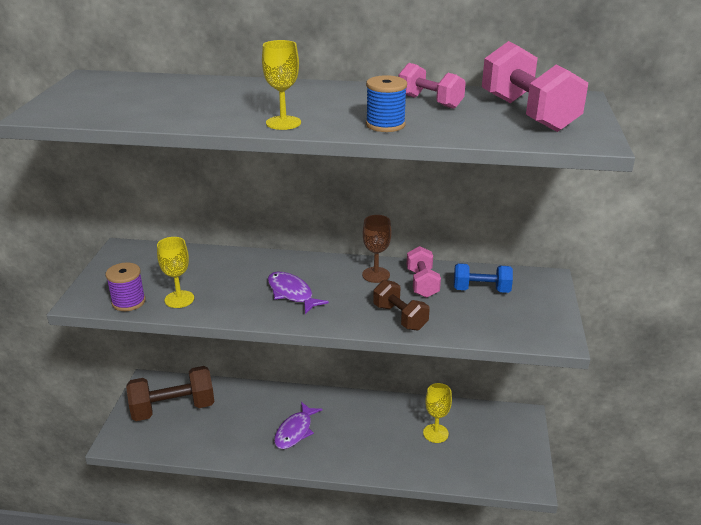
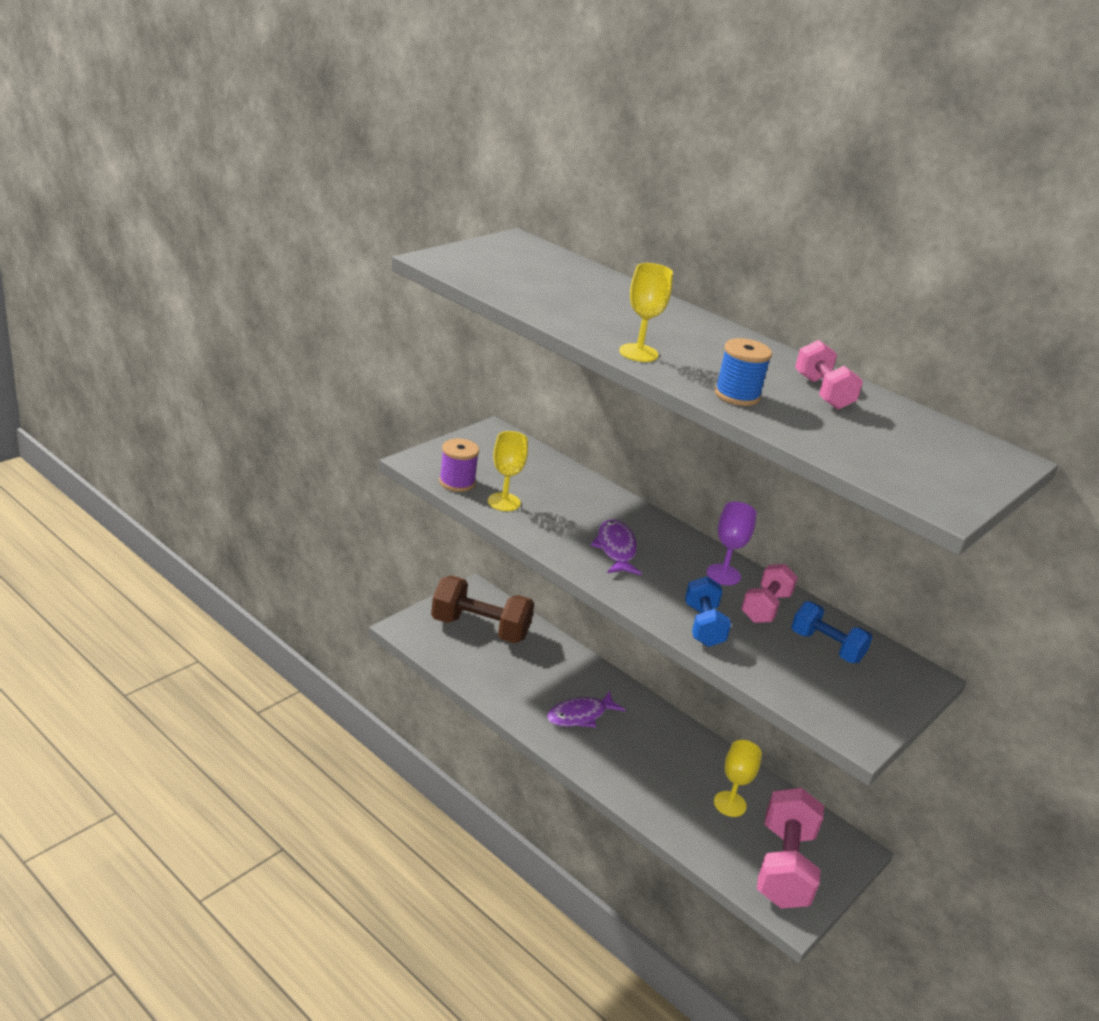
camera: 30 degrees right, 0 degrees up
brown goblet [362,215,392,283] -> purple goblet [707,502,757,585]
brown dumbbell [373,280,430,331] -> blue dumbbell [685,576,731,647]
pink dumbbell [482,41,588,132] -> pink dumbbell moved to [757,788,824,909]

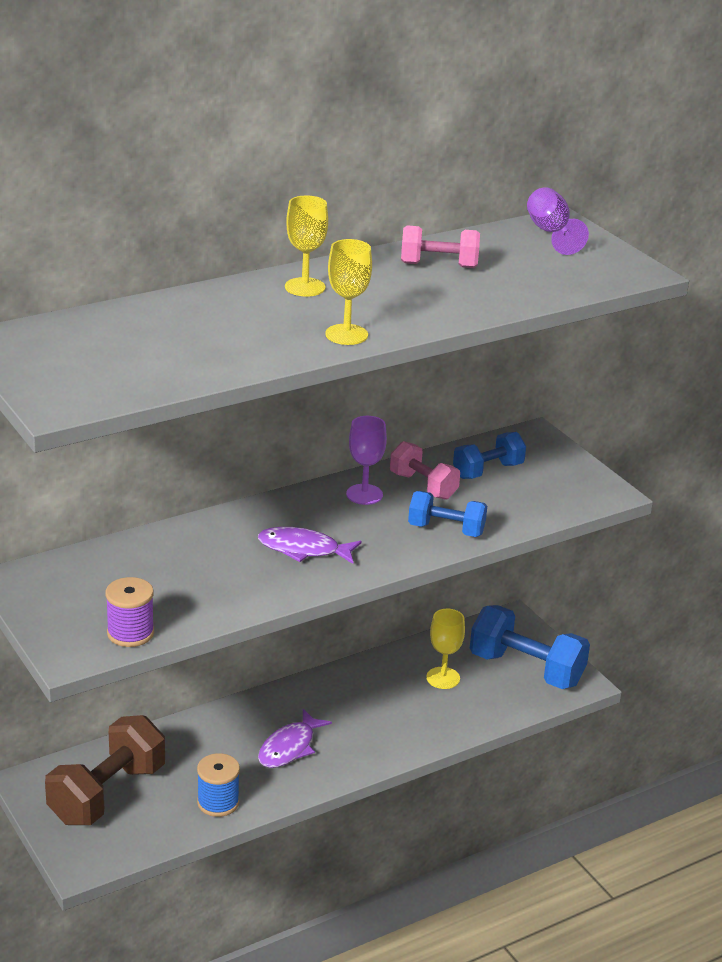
camera: 70 degrees left, 0 degrees up
yellow goblet [488,431,528,511] -> yellow goblet moved to [285,195,328,297]
purple fish [547,691,625,728] -> purple fish turned 45 degrees clockwise [258,709,332,768]
blue spool [715,338,772,406] -> blue spool moved to [197,753,240,817]
pink dumbbell [757,788,824,909] -> blue dumbbell [470,605,590,689]
none -> purple goblet [527,187,589,255]

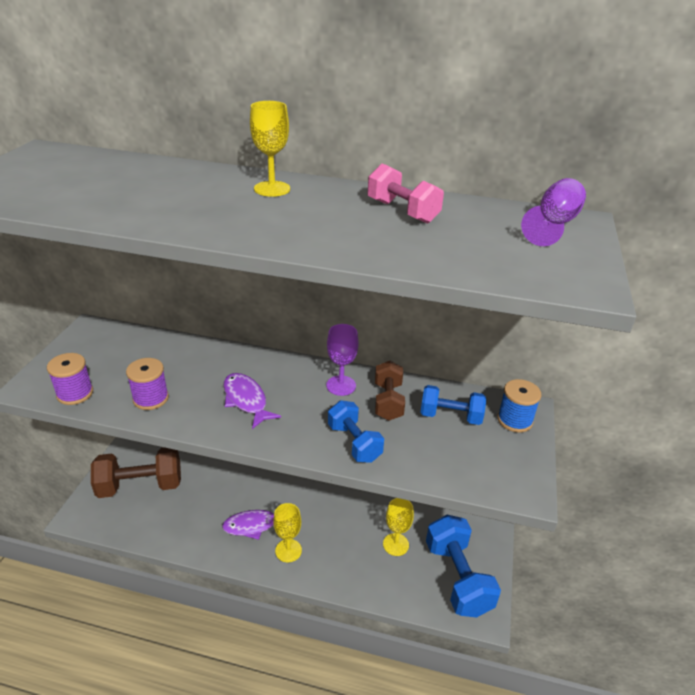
camera: 45 degrees right, 5 degrees up
blue spool [197,753,240,817] -> blue spool moved to [497,379,541,432]
yellow goblet [325,239,372,345] -> yellow goblet moved to [273,503,302,562]
pink dumbbell [390,441,460,500] -> brown dumbbell [375,361,405,421]
none -> purple spool [126,358,169,410]

